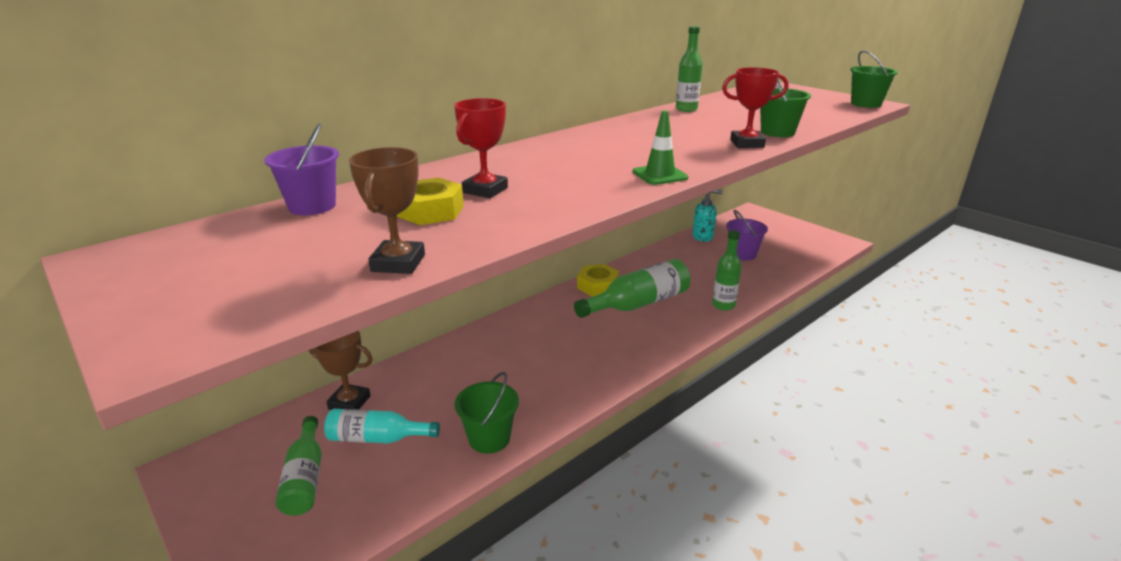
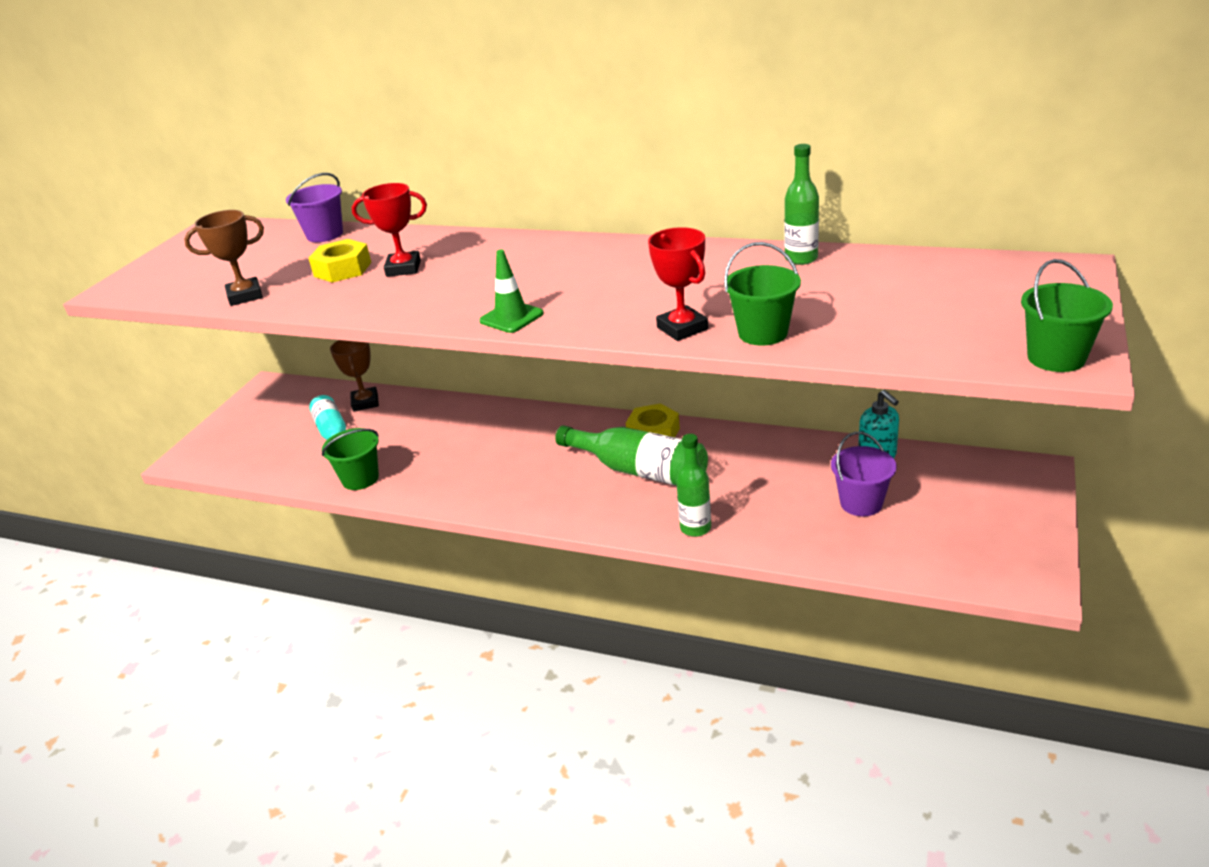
camera: 65 degrees right, 5 degrees up
green bottle [275,416,322,516] -> none

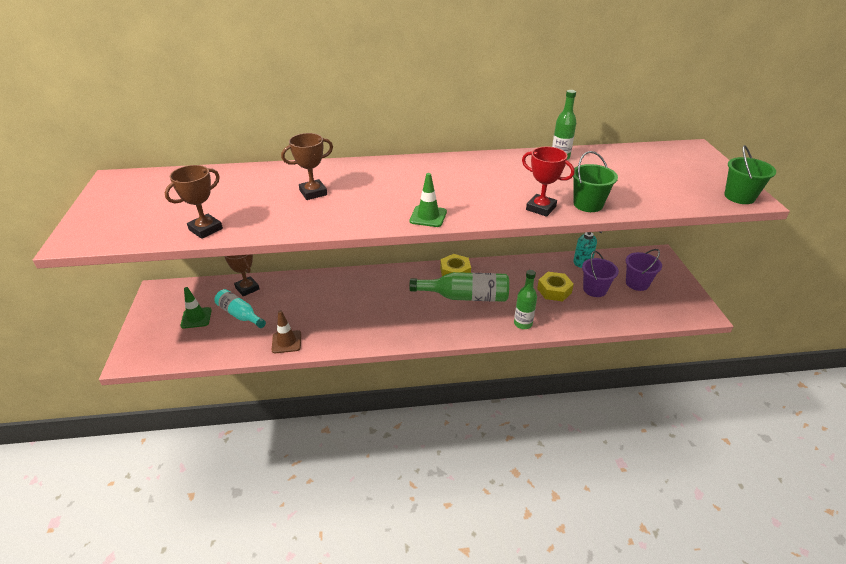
camera: 30 degrees left, 5 degrees up
purple bucket [286,173,343,242] -> purple bucket moved to [626,249,662,291]
yellow nut [309,239,371,283] -> yellow nut moved to [537,272,574,301]
green bucket [322,428,379,490] -> brown traffic cone [271,310,301,353]
red trophy [352,183,427,277] -> brown trophy [281,133,333,200]
none -> green traffic cone [180,287,212,329]

